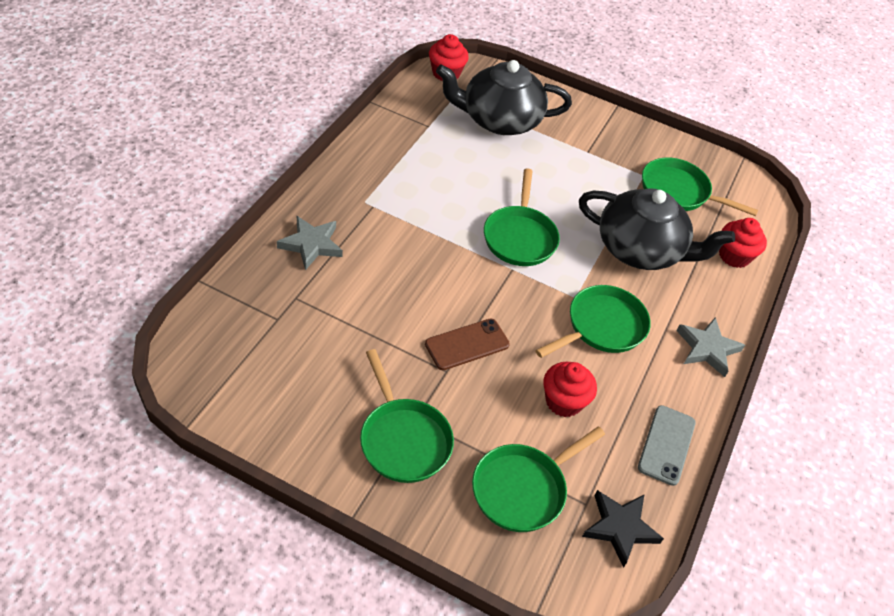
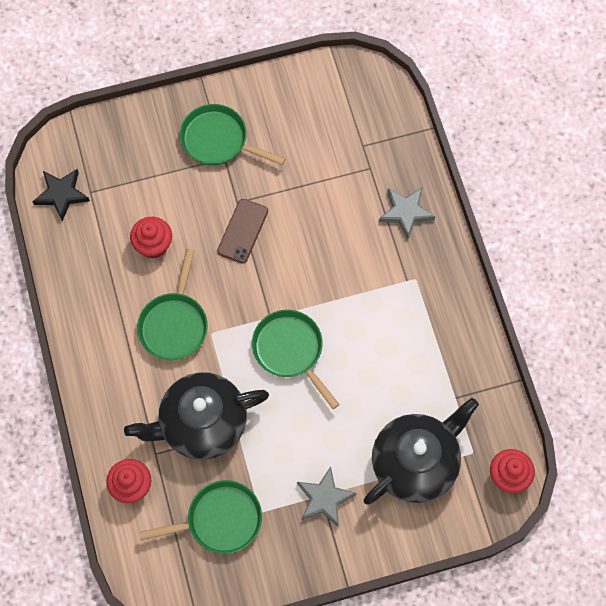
camera: 145 degrees right, 20 degrees up
green pan [472,426,605,532] -> none
grey phone [638,405,696,486] -> none
grey star [677,317,745,377] -> grey star moved to [297,467,356,527]

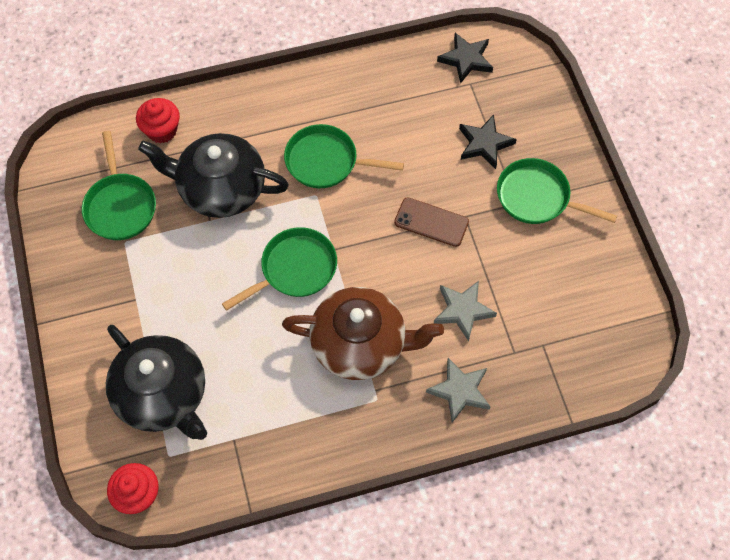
camera: 90 degrees right, 5 degrees down
black teapot [124,372,269,460] -> black teapot turned 60 degrees counterclockwise [138,133,289,218]
red cupcake [130,217,172,259] -> none
green pan [180,104,286,165] -> green pan turned 90 degrees counterclockwise [497,158,617,224]
grey star [297,467,356,527] -> grey star moved to [434,281,497,342]
none -> brown teapot [282,287,444,380]
none -> black star [459,115,517,169]

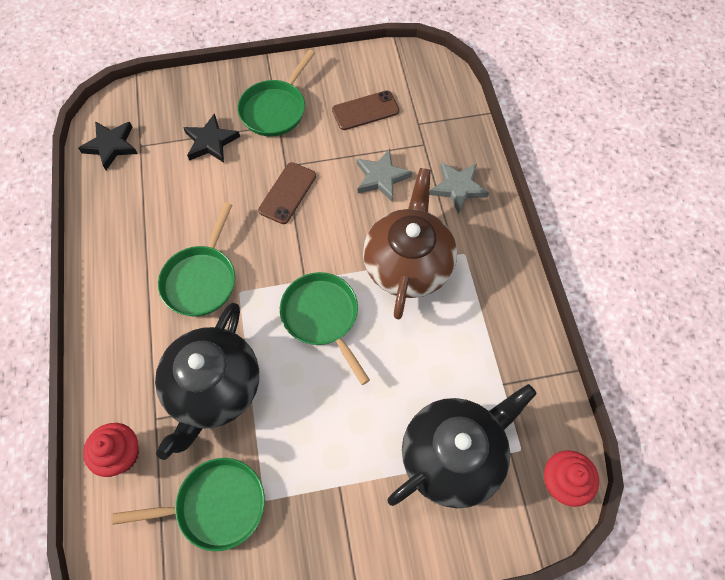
camera: 85 degrees left, 0 degrees up
none -> brown phone [332,90,399,130]

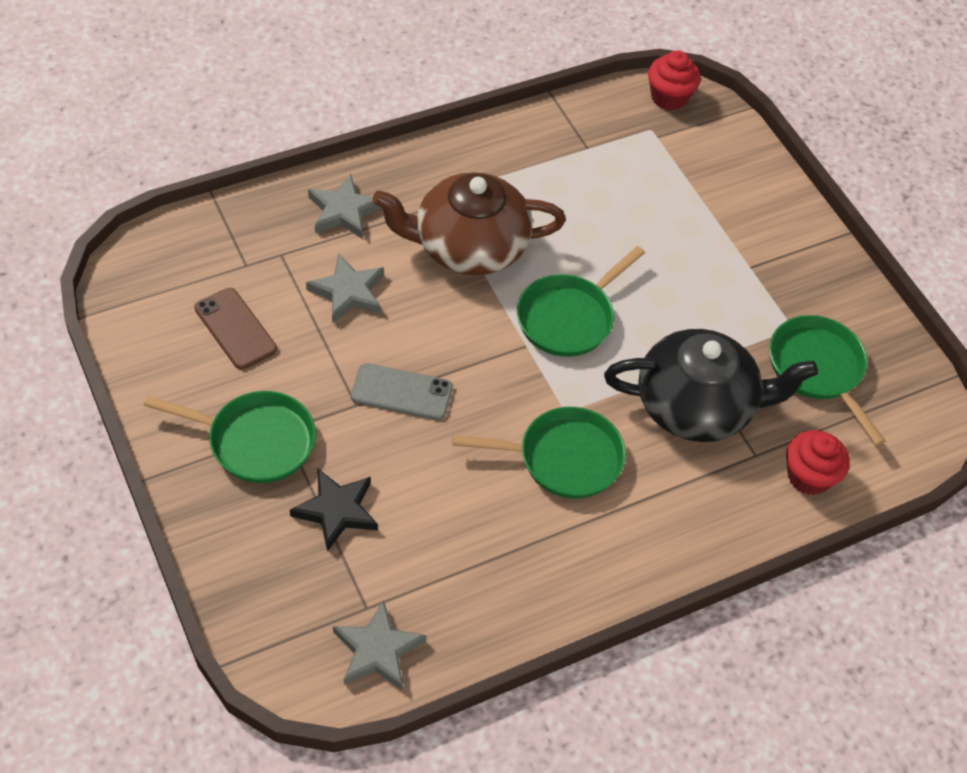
camera: 110 degrees left, 10 degrees down
black star [78,121,138,170] -> grey star [333,600,426,691]
brown phone [258,162,316,224] -> grey phone [351,363,453,420]
black teapot [388,384,537,508] -> none

